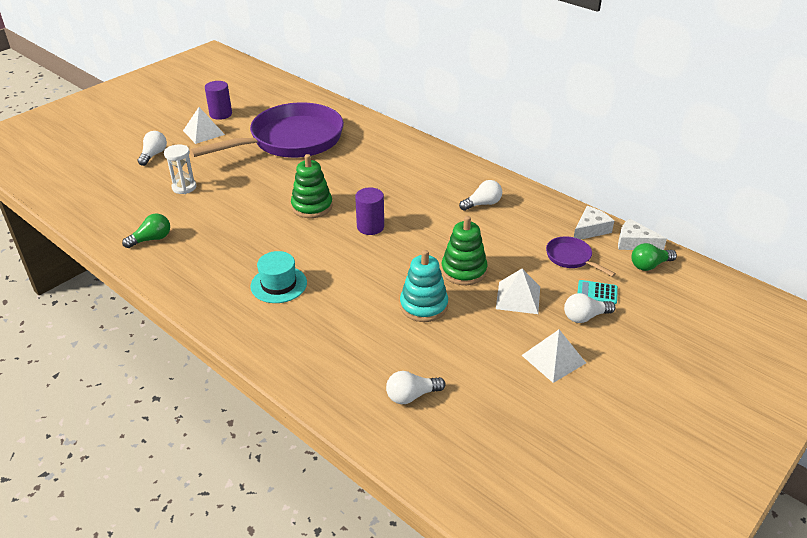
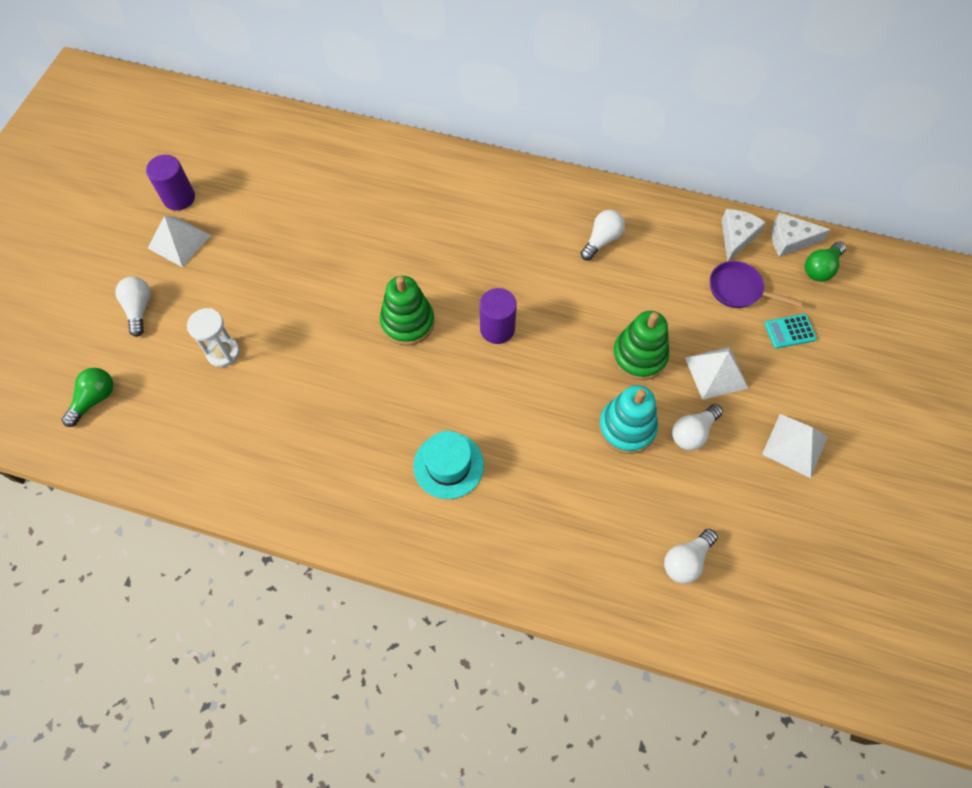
camera: 25 degrees left, 25 degrees up
green light bulb [122,213,170,248] -> green light bulb moved to [62,368,113,427]
purple pan [189,102,344,158] -> none
white light bulb [564,293,615,323] -> white light bulb moved to [672,404,723,450]

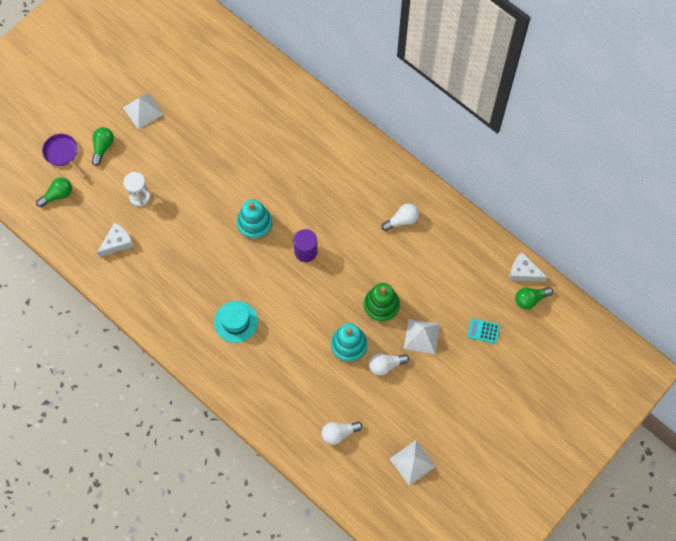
camera: 25 degrees right, 5 degrees up
white light bulb [115,277,151,337] -> green light bulb [92,127,114,166]
purple cylinder [146,155,195,211] -> none
green stacking toy [380,276,435,346] -> turquoise stacking toy [237,199,273,240]
purple pan [710,261,803,308] -> purple pan moved to [42,134,87,179]
white cheese [721,209,766,261] -> white cheese moved to [97,222,134,257]
white pyramid [762,414,828,478] -> white pyramid moved to [390,440,436,486]

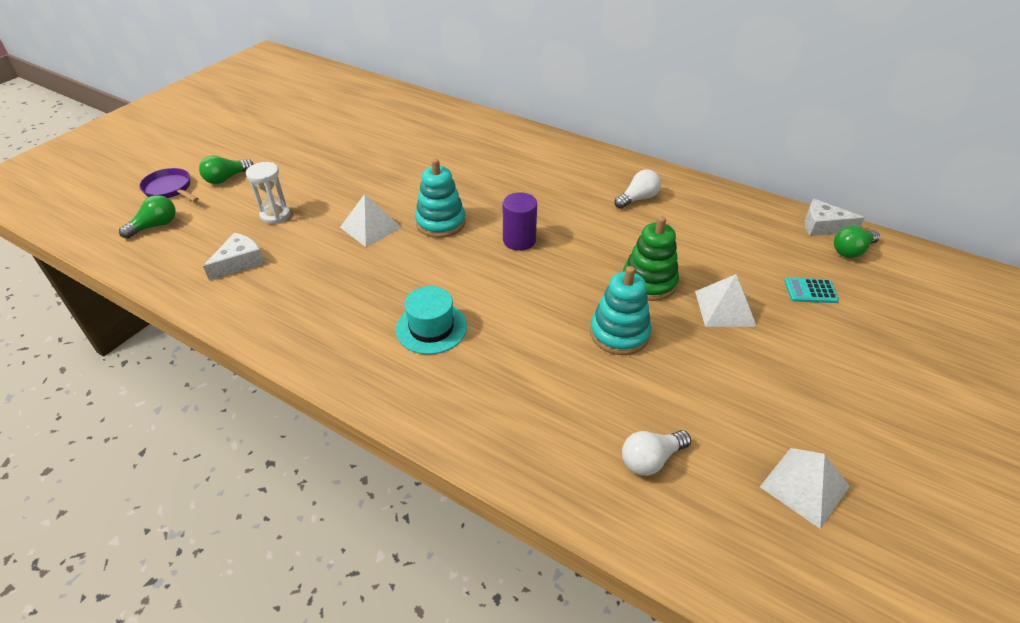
camera: 10 degrees left, 25 degrees down
green light bulb [92,127,114,166] -> green light bulb turned 135 degrees counterclockwise [199,155,254,184]
white pyramid [123,93,164,130] -> white pyramid moved to [340,194,402,247]
white light bulb [369,353,409,376] -> none

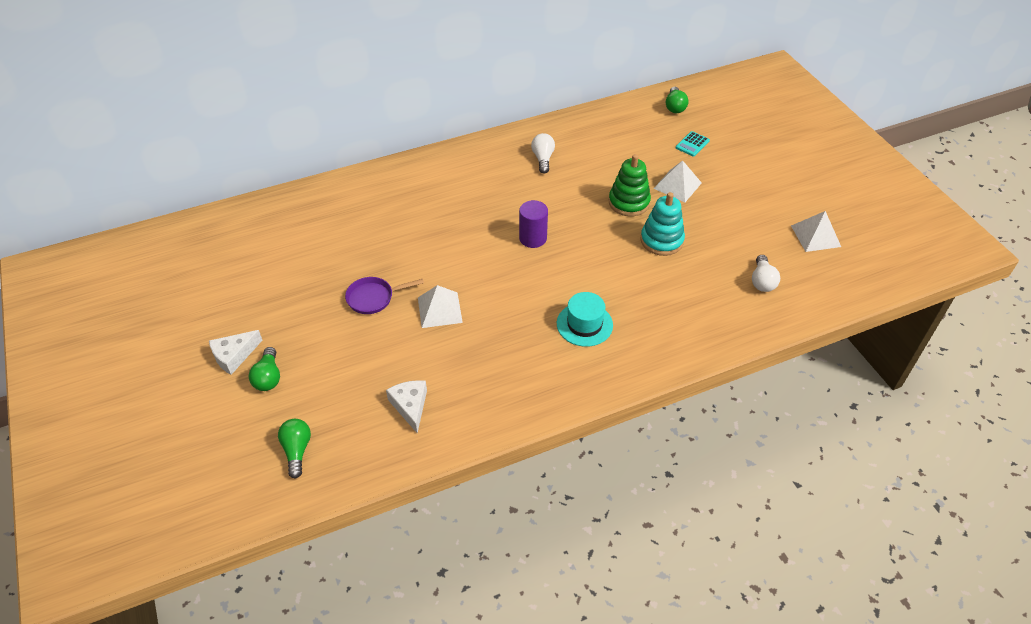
camera: 55 degrees left, 5 degrees up
purple pan [139,168,199,202] -> purple pan moved to [345,277,424,314]
white hourglass [246,162,291,224] -> none
turquoise stacking toy [415,159,466,238] -> none
white cheese [805,199,865,236] -> white cheese moved to [209,330,262,375]

